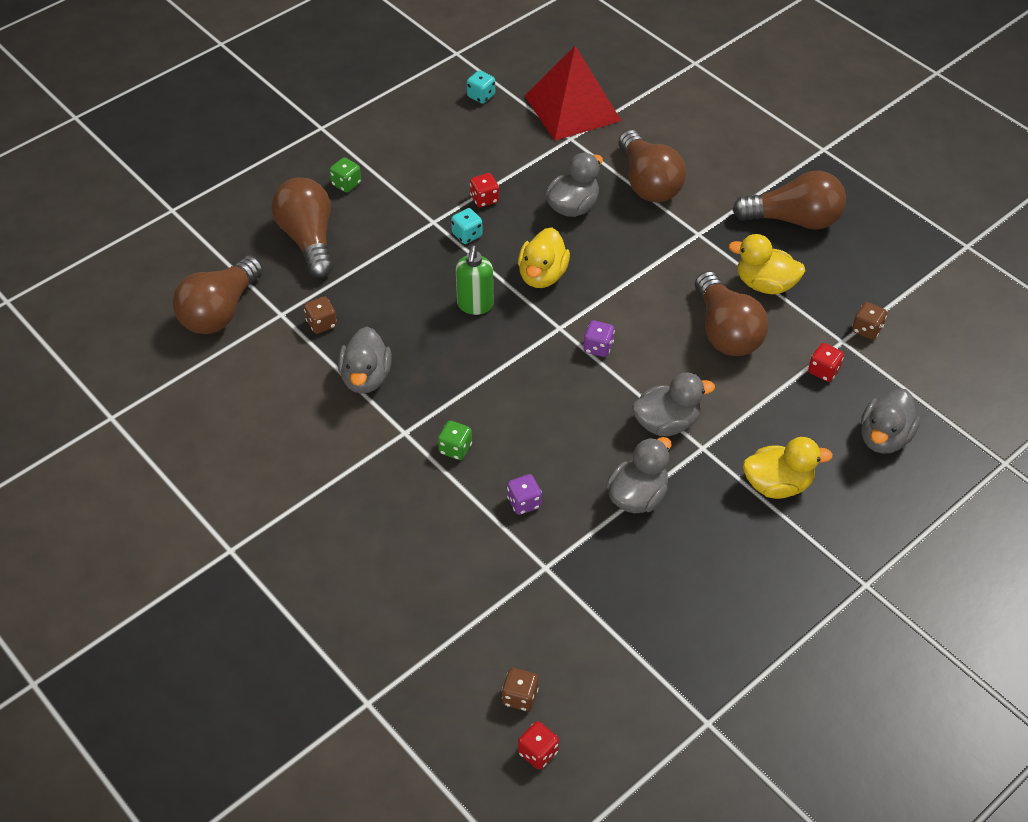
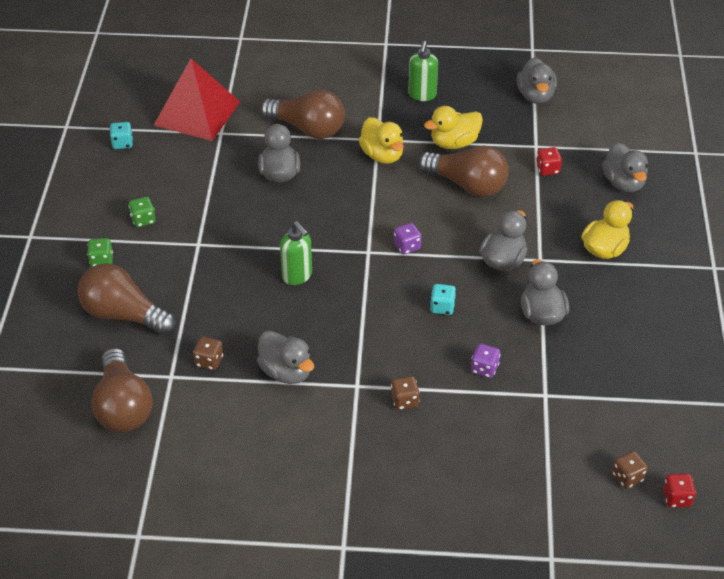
camera: 45 degrees left, 5 degrees down
green dice [438,421,472,460] -> green dice moved to [128,197,155,227]
turquoise dice [451,208,483,244] -> turquoise dice moved to [430,284,456,315]
red dice [470,173,499,207] -> none
yellow duck [518,227,570,288] -> yellow duck moved to [359,117,404,164]
brown light bulb [732,171,846,230] -> green soap dispenser [408,41,438,101]
brown dice [852,302,887,340] -> brown dice moved to [391,376,420,410]
none -> grey duck [517,57,557,104]

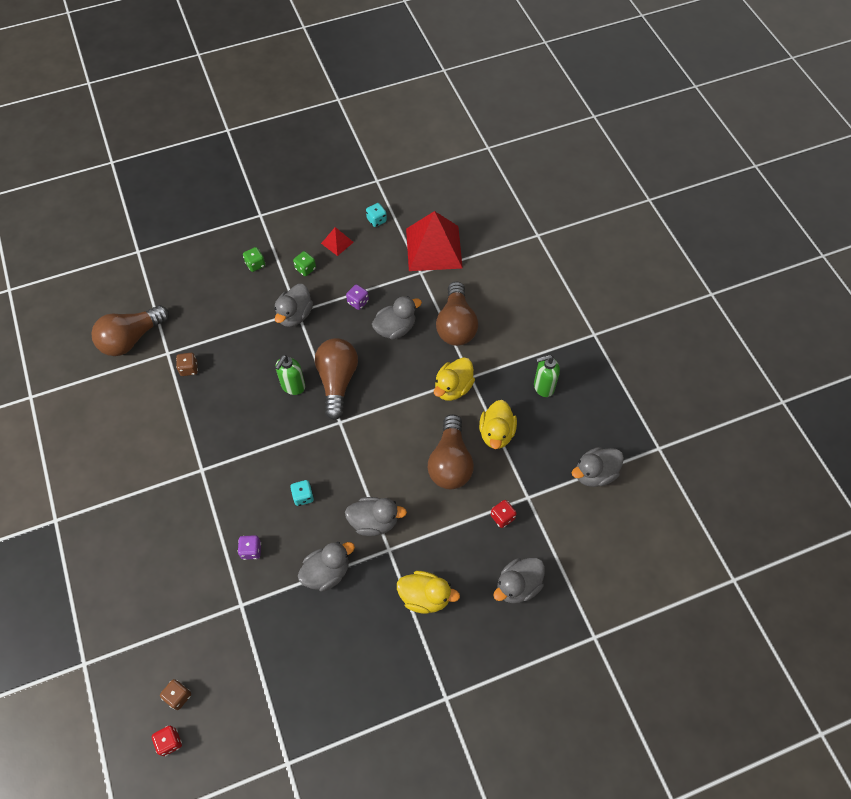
camera: 65 degrees right, 15 degrees up
brown light bulb [78,263,176,335] -> brown light bulb moved to [315,338,358,420]
grey duck [257,331,314,384] -> grey duck moved to [274,284,313,327]
brown dice [391,376,420,410] -> none
purple dice [394,223,422,255] -> purple dice moved to [346,284,369,310]
yellow duck [424,106,483,149] -> yellow duck turned 120 degrees counterclockwise [479,400,517,449]
none -> red pyramid [321,227,354,256]

